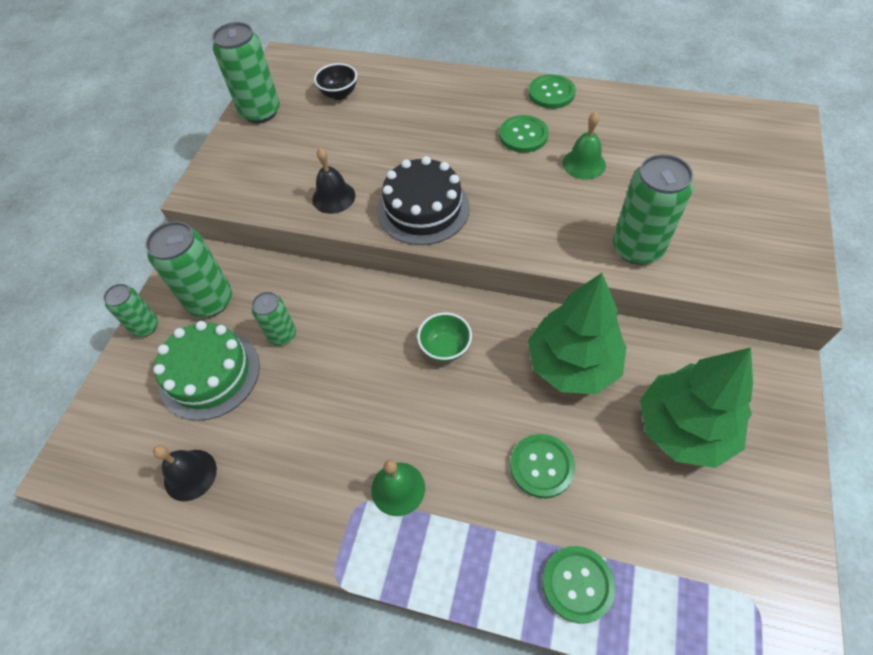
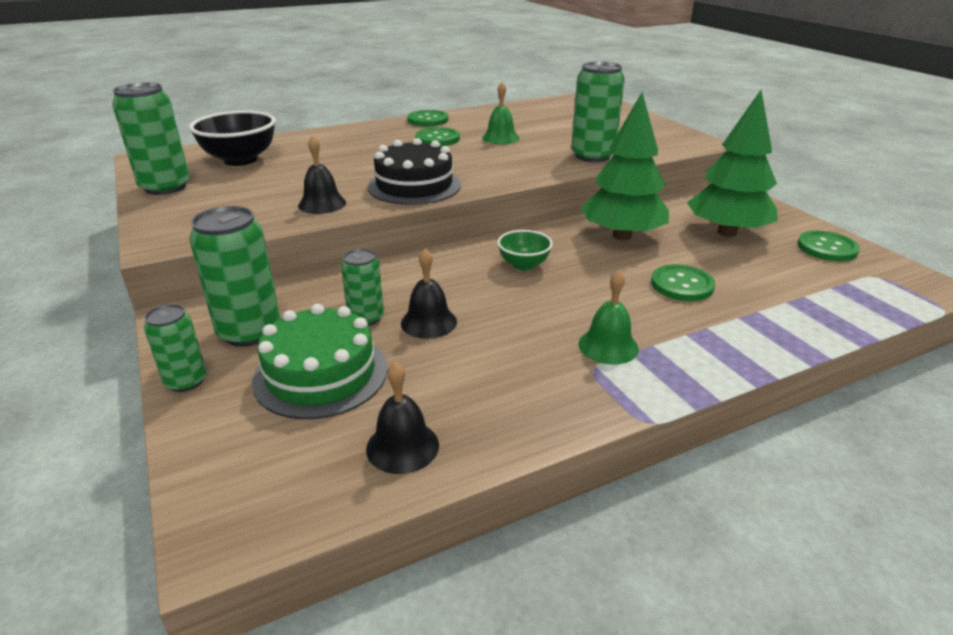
camera: 45 degrees left, 25 degrees down
black bowl [314,63,357,100] -> black bowl [189,110,276,166], size x1.76
green button [542,546,615,624] -> green button moved to [797,231,860,261]
none -> black bell [401,248,457,339]

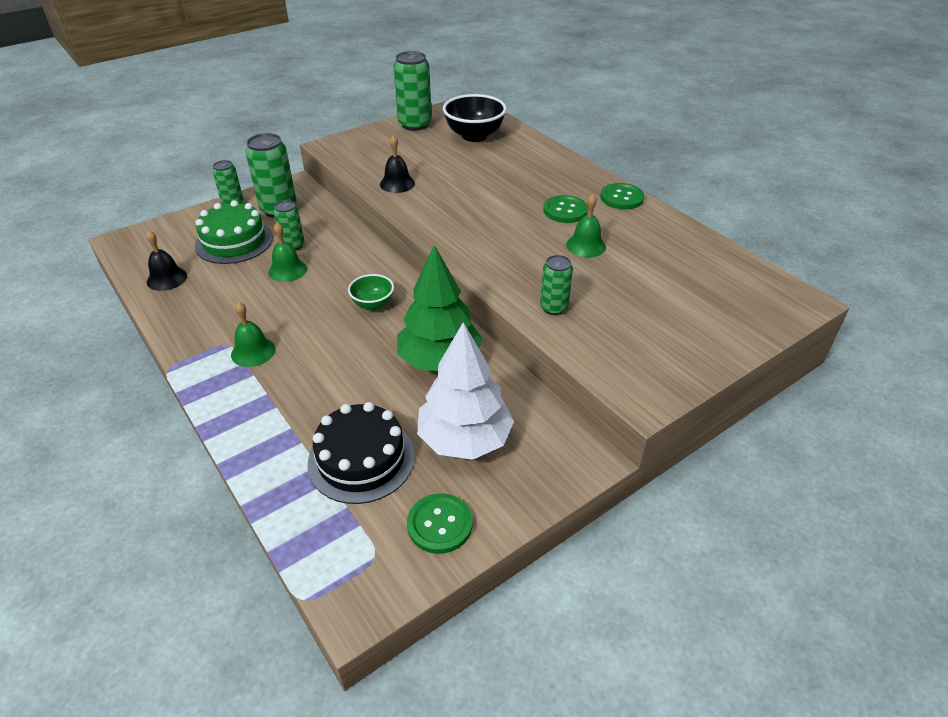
camera: 80 degrees right, 10 degrees up
black cake [368,138,461,205] -> black cake moved to [308,402,415,504]
black bell [401,248,457,339] -> green bell [268,223,307,282]
green can [571,61,625,162] -> green can [540,255,573,315], size x0.59
green button [651,264,715,301] -> none
green tree [687,90,778,237] -> white tree [417,322,514,460]

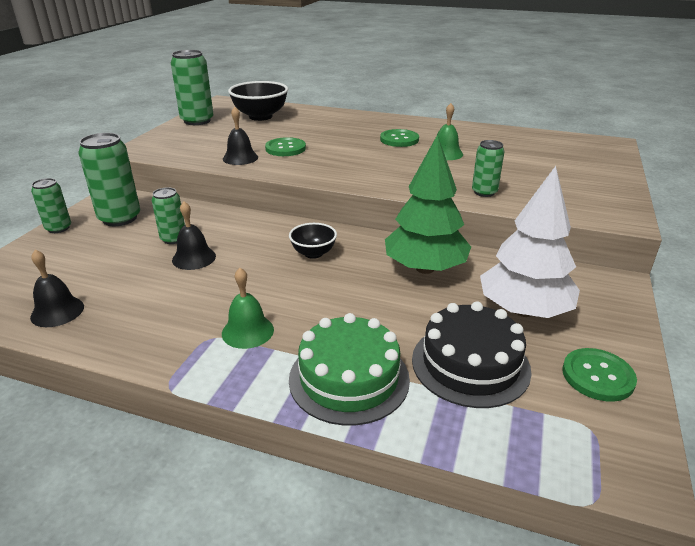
camera: 35 degrees left, 10 degrees down
green cake [195,200,273,264] -> green cake moved to [289,313,410,426]
green bell [268,223,307,282] -> black bell [172,201,216,270]
green bowl [348,274,394,310] -> black bowl [289,223,337,259]
green button [600,183,644,210] -> green button moved to [265,137,306,156]

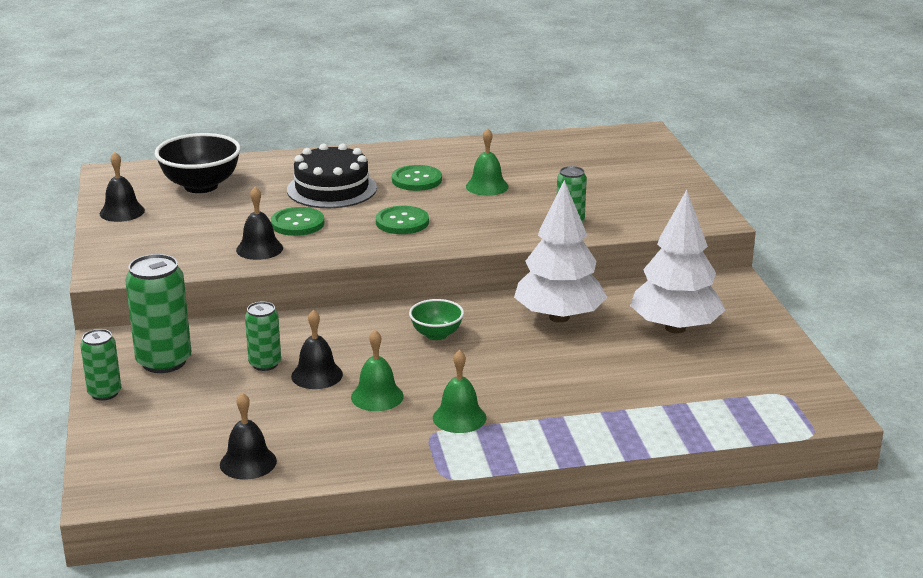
camera: 30 degrees left, 5 degrees down
green can [171,50,214,125] -> black bell [100,152,145,222]
black bowl [289,223,337,259] -> green bowl [409,299,464,340]
green cake [289,313,410,426] -> none
green tree [385,134,471,274] -> white tree [514,180,607,323]
black cake [412,301,532,408] -> black cake moved to [287,143,377,208]
green button [562,348,637,402] -> green button moved to [376,206,429,234]
none -> green bell [351,330,404,411]

